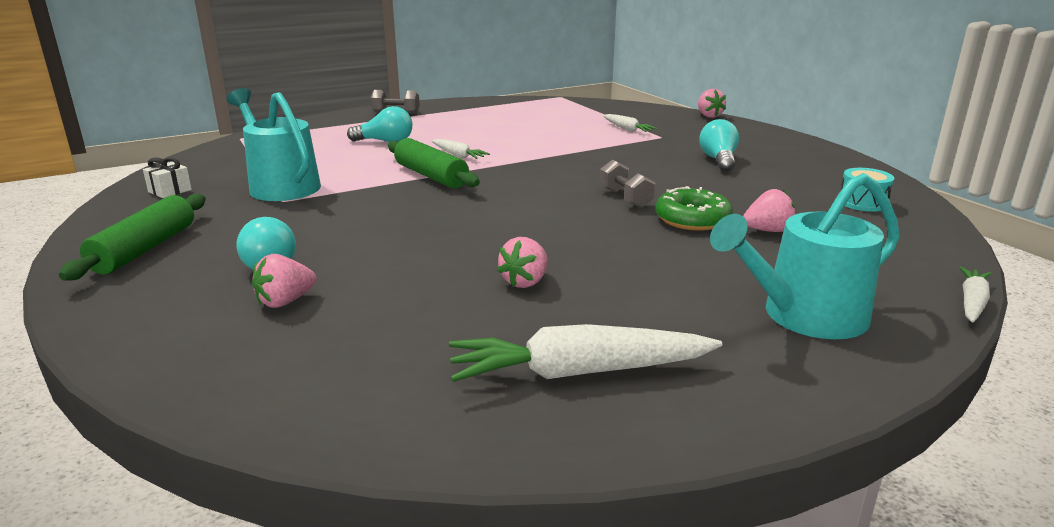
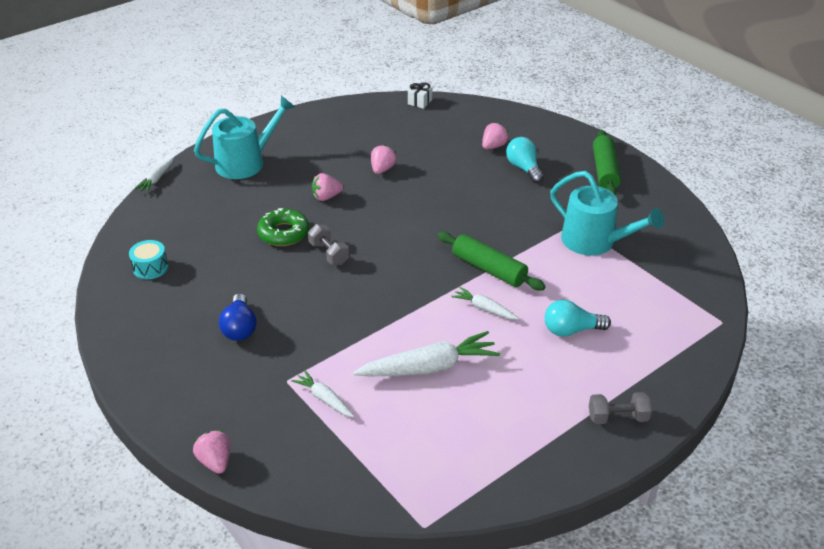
camera: 170 degrees right, 15 degrees up
white gift [143,157,192,198] -> white gift moved to [408,82,432,109]
white carrot [449,324,722,382] -> white carrot moved to [353,331,500,376]
turquoise light bulb [699,119,739,172] -> blue light bulb [219,294,257,341]
pink strawberry [743,189,795,232] -> pink strawberry moved to [312,173,344,201]

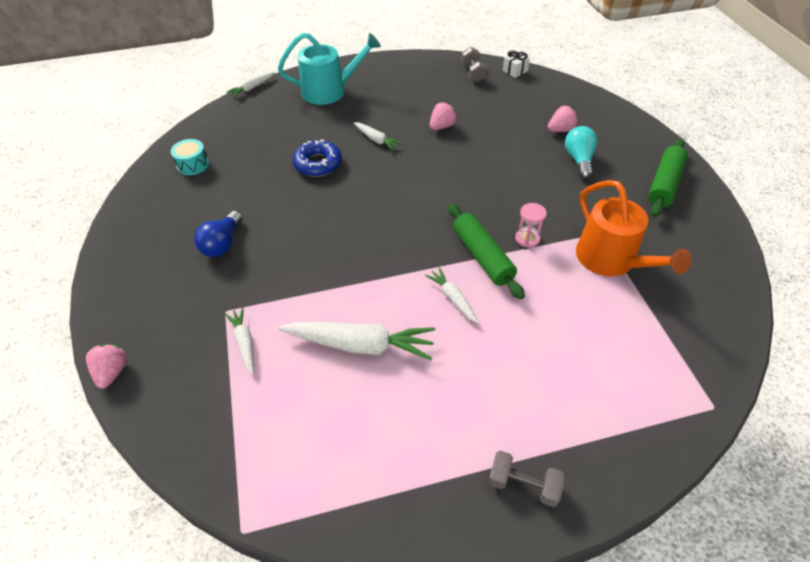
camera: 25 degrees right, 10 degrees up
green donut [257,208,309,246] -> blue donut [293,139,342,177]
grey dumbbell [308,224,349,265] -> grey dumbbell moved to [461,47,487,82]
pink strawberry [312,173,344,201] -> white carrot [354,122,402,151]
turquoise light bulb [545,300,611,337] -> none
turquoise watering can [550,171,664,256] -> orange watering can [576,180,692,276]
none -> pink hourglass [515,203,547,248]

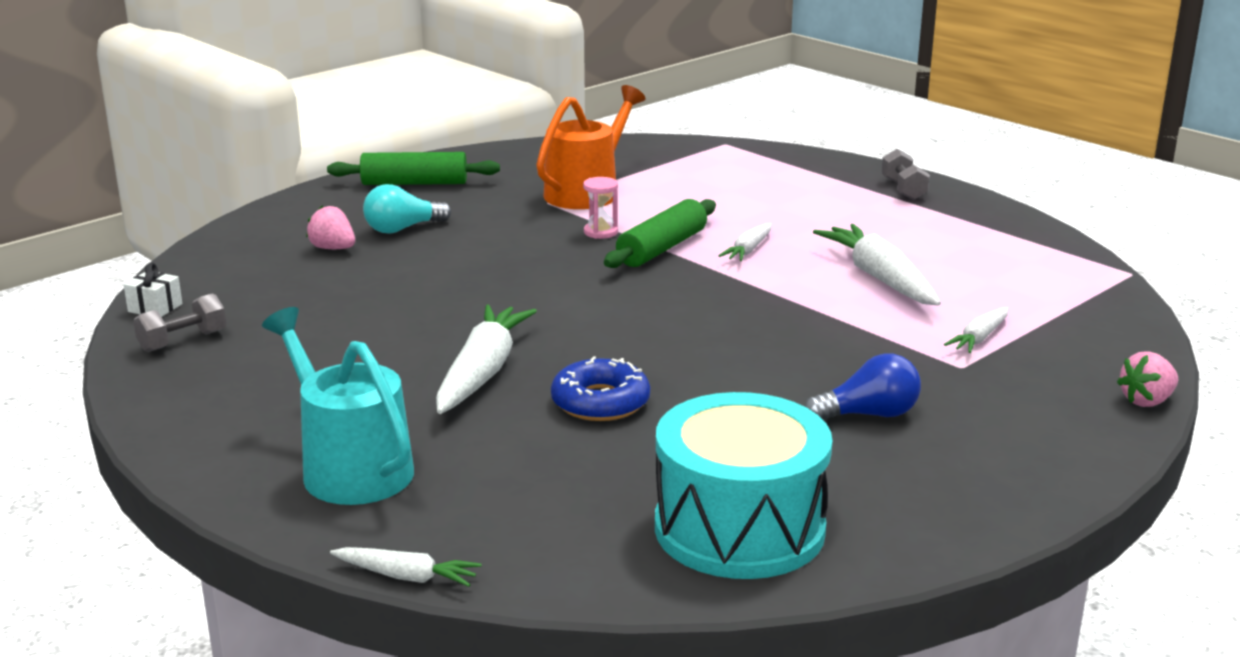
camera: 120 degrees left, 25 degrees down
turquoise drum [171,139,209,175] -> turquoise drum [655,392,833,579], size x2.30
white carrot [354,122,402,151] -> white carrot [436,304,537,414], size x1.89
pink strawberry [430,102,457,130] -> none

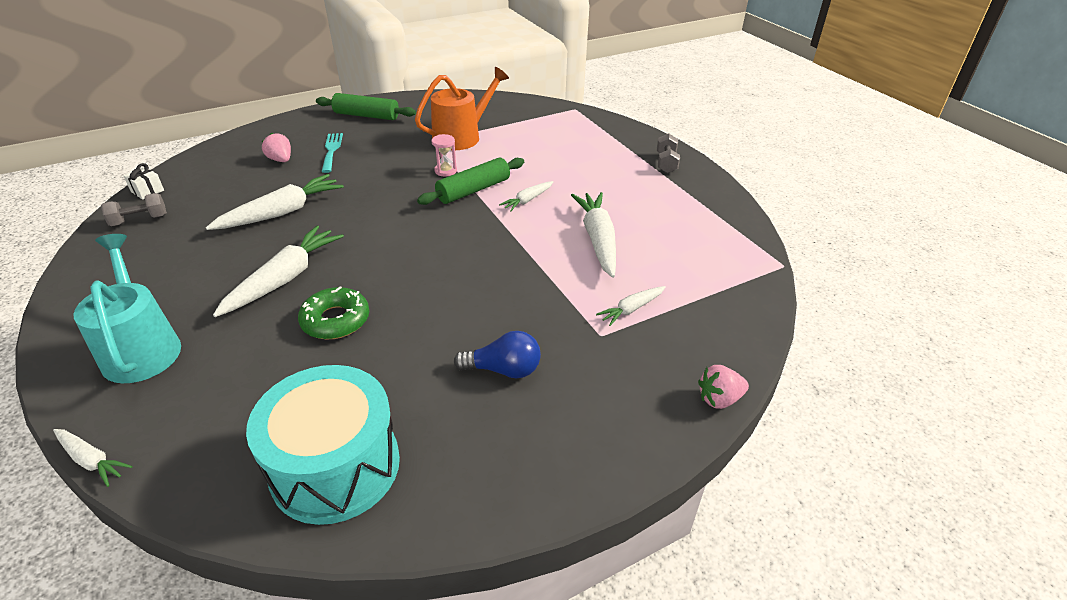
camera: 15 degrees right, 15 degrees up
turquoise light bulb [363,184,451,234] -> turquoise fork [322,133,343,173]
blue donut [551,356,650,421] -> green donut [298,286,369,339]
none -> white carrot [206,174,344,230]

